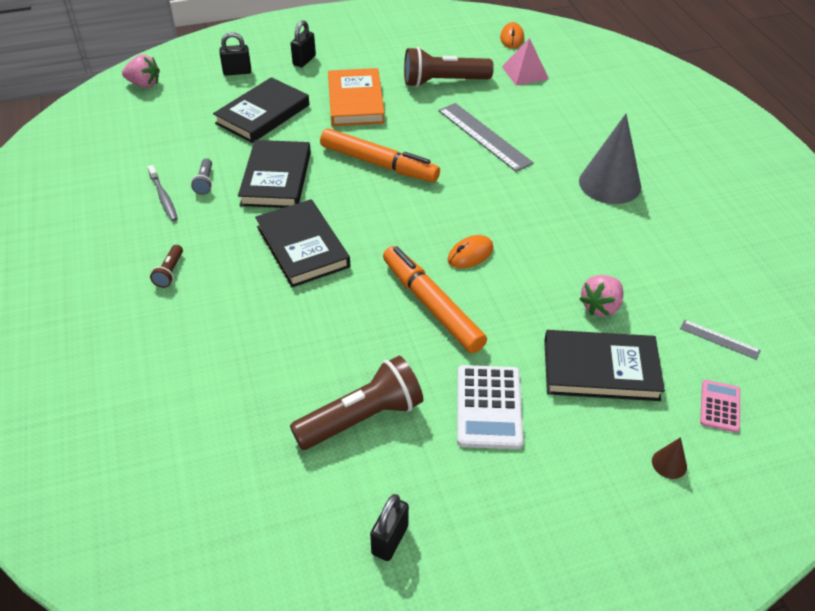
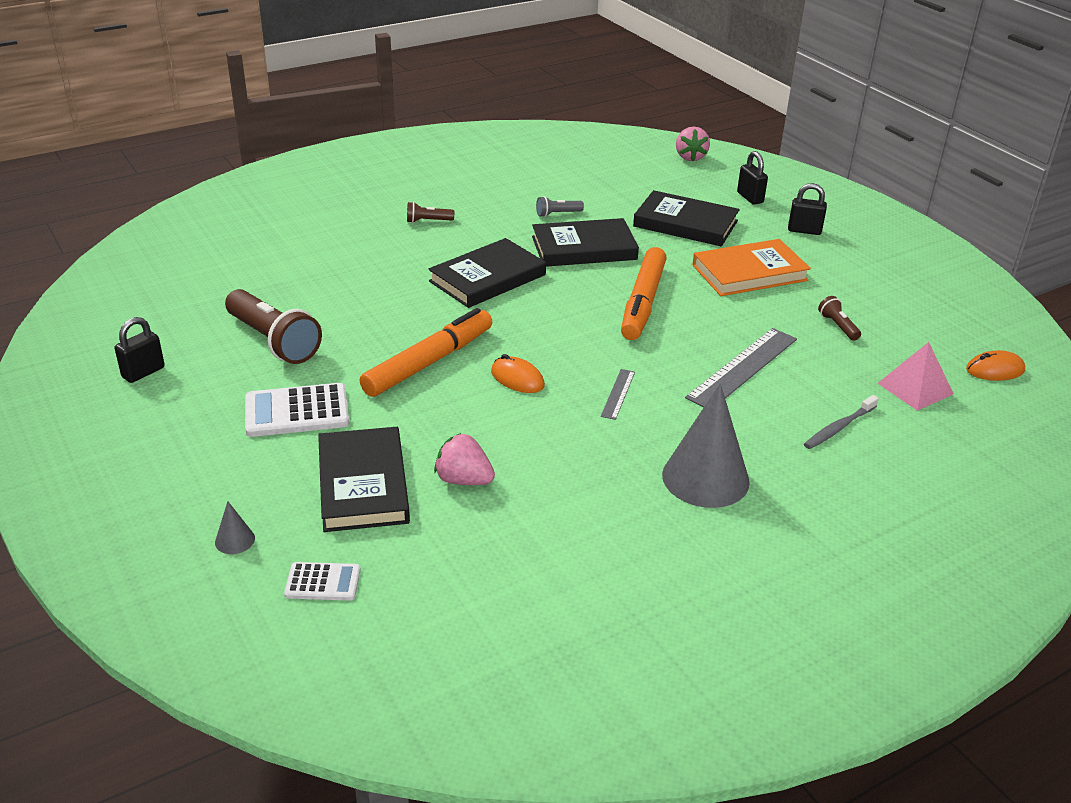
camera: 75 degrees right, 10 degrees down
grey toothbrush [148,165,178,221] -> grey toothbrush moved to [804,395,879,449]
black padlock [370,494,409,561] -> black padlock turned 60 degrees counterclockwise [115,317,165,383]
brown flashlight [404,47,494,87] -> brown flashlight [818,296,861,341], size x0.46
brown cone [652,437,687,479] -> grey cone [215,501,255,554]
grey ruler [680,320,761,360] -> grey ruler moved to [601,369,635,420]
pink calculator [700,380,740,433] -> white calculator [284,562,361,601]

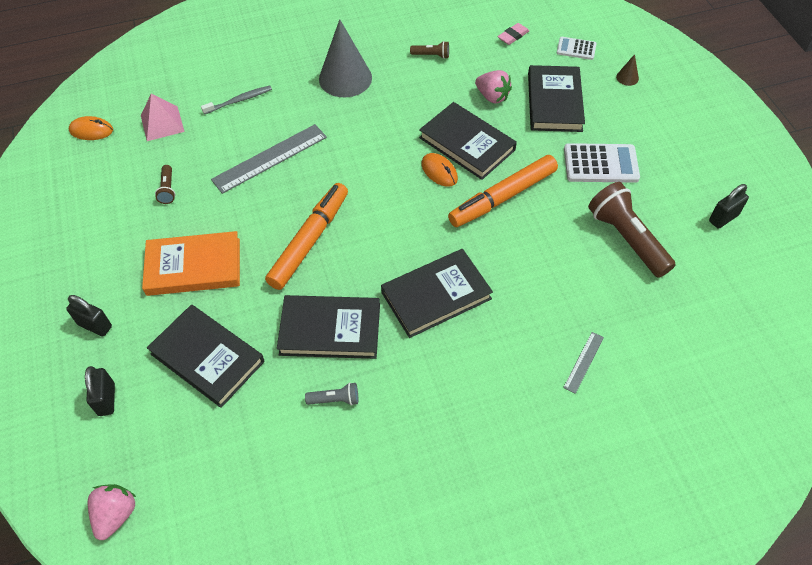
camera: 165 degrees left, 20 degrees up
grey cone [215,501,255,554] -> brown cone [616,54,639,86]
brown flashlight [407,202,454,223] -> brown flashlight moved to [410,41,449,59]
grey ruler [601,369,635,420] -> grey ruler moved to [563,332,604,394]
none -> black book [419,102,517,180]
none -> pink eraser [498,23,529,45]

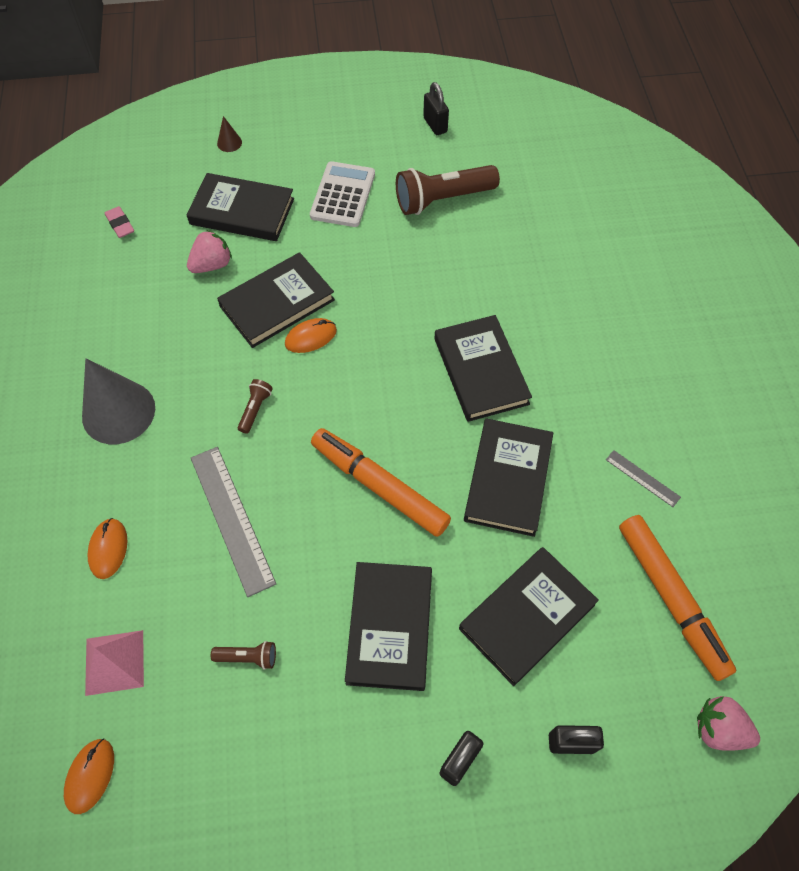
camera: 80 degrees left, 5 degrees up
orange book [142,231,240,296] -> black book [345,562,432,691]
grey toothbrush [201,86,272,114] -> orange mouse [87,518,127,579]
grey flashlight [305,382,358,406] -> none
brown flashlight [410,41,449,59] -> brown flashlight moved to [238,379,273,434]
orange marker [448,155,558,227] -> orange marker moved to [619,515,736,681]
white calculator [557,37,597,60] -> none
grey ruler [563,332,604,394] -> grey ruler moved to [606,450,681,507]

